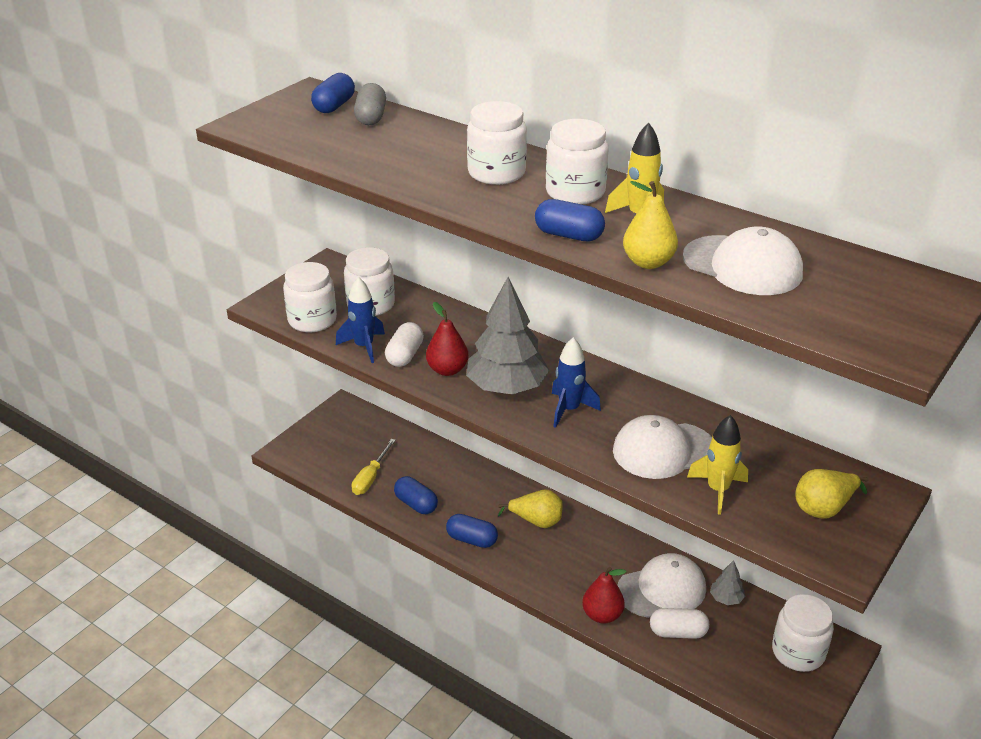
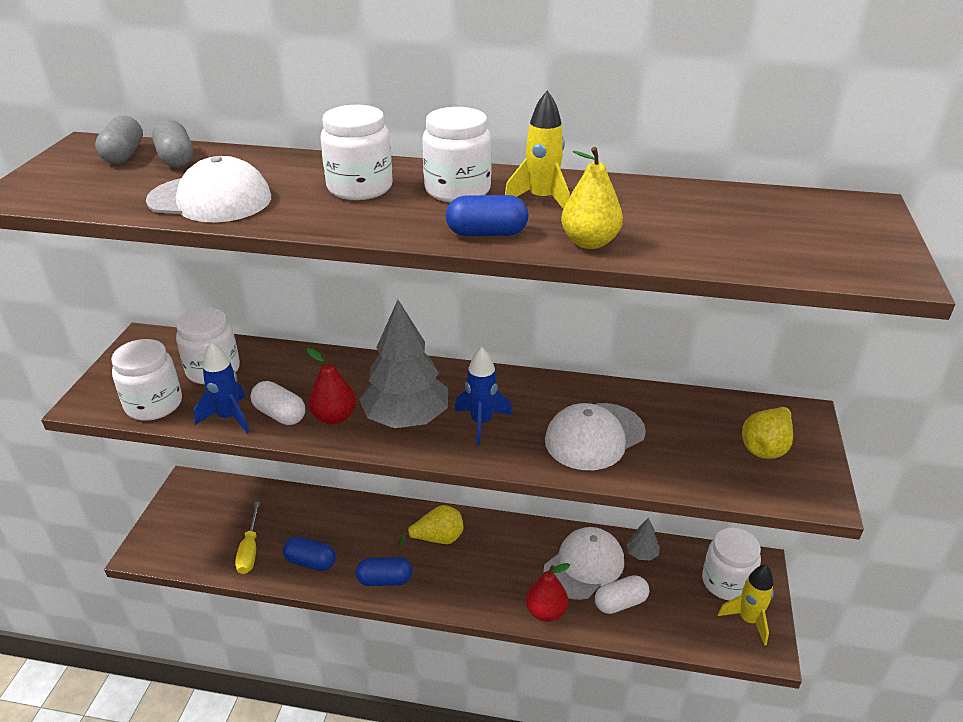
camera: 25 degrees left, 0 degrees up
blue capsule [311,73,355,113] -> grey capsule [95,115,143,164]
white capsule [385,322,424,367] -> white capsule turned 45 degrees counterclockwise [250,381,305,425]
white cap [683,226,803,295] -> white cap moved to [146,156,271,222]
yellow rocket [687,415,748,515] -> yellow rocket moved to [718,565,774,646]

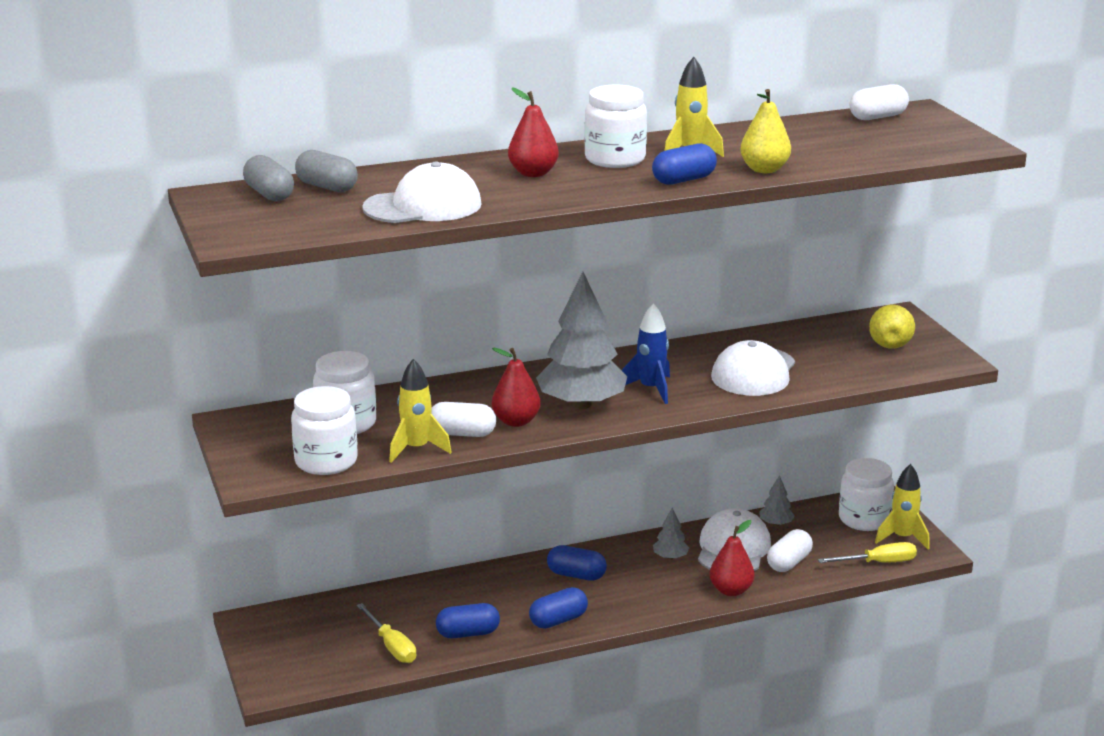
camera: 30 degrees left, 10 degrees down
blue rocket [194,342,249,433] -> yellow rocket [389,359,452,463]
white jar [320,105,393,200] -> red pear [508,88,559,177]
yellow pear [398,505,463,547] -> blue capsule [547,545,607,581]
none -> grey tree [653,508,689,560]
none -> yellow screwdriver [818,542,917,563]
none -> white capsule [850,84,909,120]

